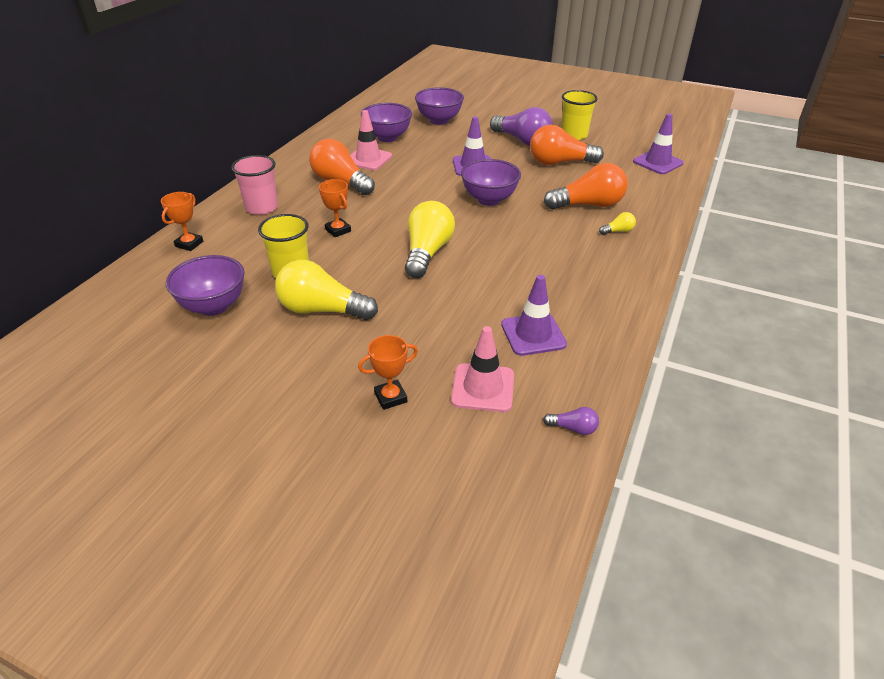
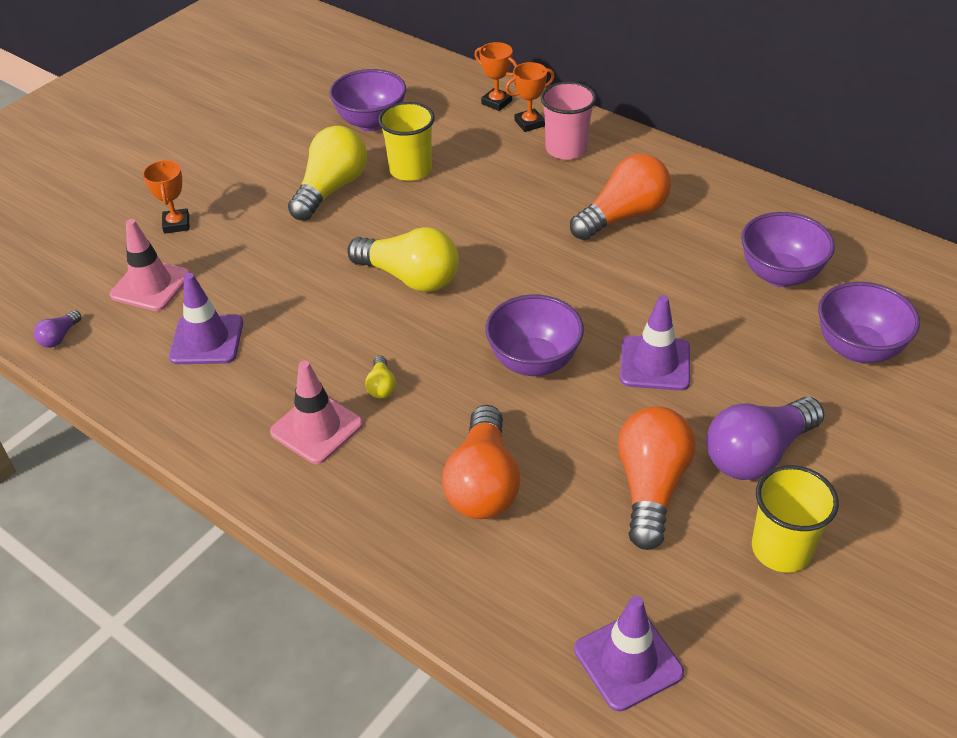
camera: 105 degrees right, 5 degrees up
orange trophy [319,179,351,237] -> orange trophy moved to [505,62,555,132]
pink traffic cone [350,110,392,170] -> pink traffic cone moved to [270,360,363,464]
yellow light bulb [599,212,636,235] -> yellow light bulb moved to [365,356,396,398]

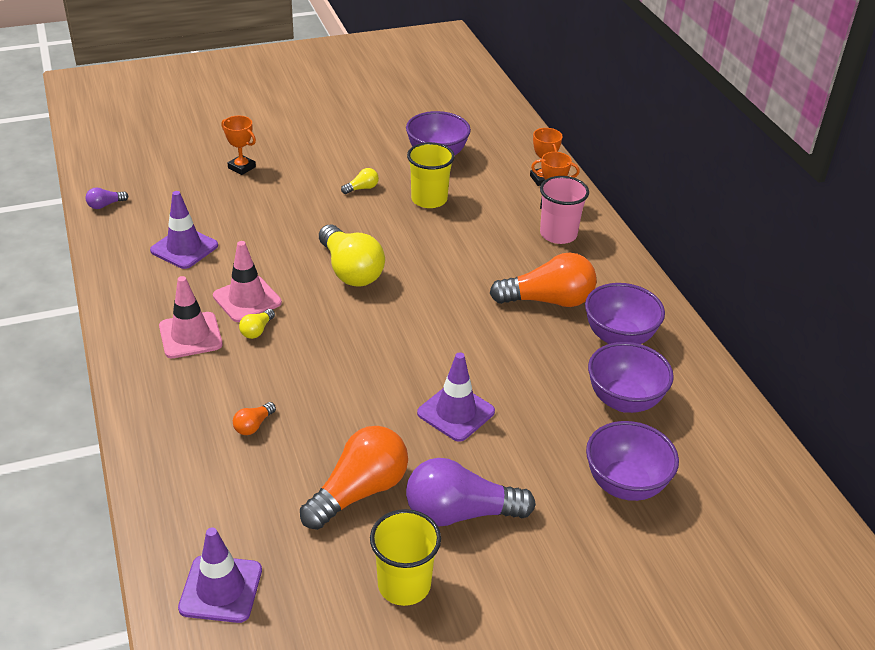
camera: 30 degrees right, 5 degrees down
pink traffic cone [110,219,190,311] -> pink traffic cone moved to [213,241,282,322]
orange trophy [143,160,189,234] -> orange trophy turned 75 degrees counterclockwise [221,116,256,175]
yellow light bulb [288,126,367,221] -> yellow light bulb [341,168,379,194], size x0.43
orange light bulb [442,405,520,519] -> orange light bulb [233,402,276,435], size x0.43
purple bowl [485,295,584,376] -> purple bowl moved to [585,283,665,344]

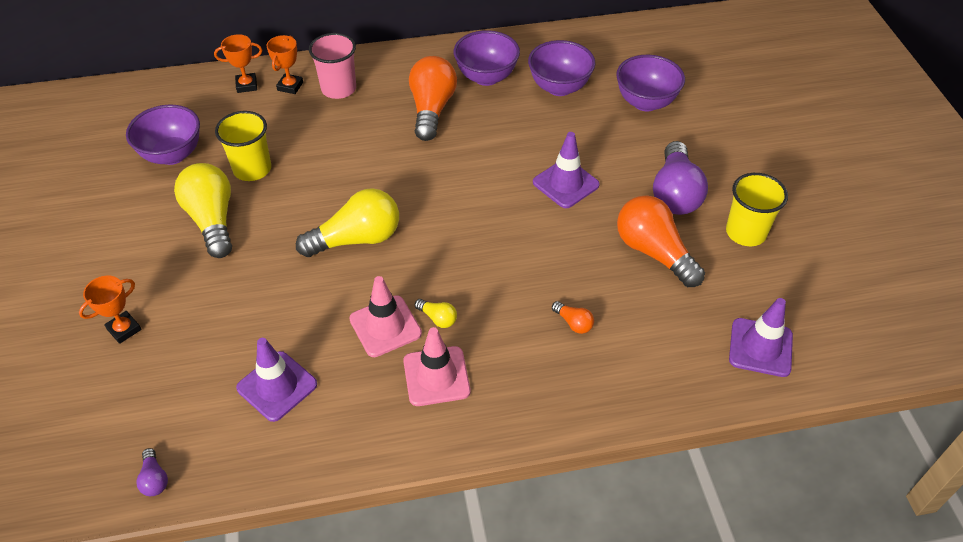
camera: 80 degrees left, 10 degrees up
yellow light bulb [341,168,379,194] -> yellow light bulb [174,163,232,258], size x2.30

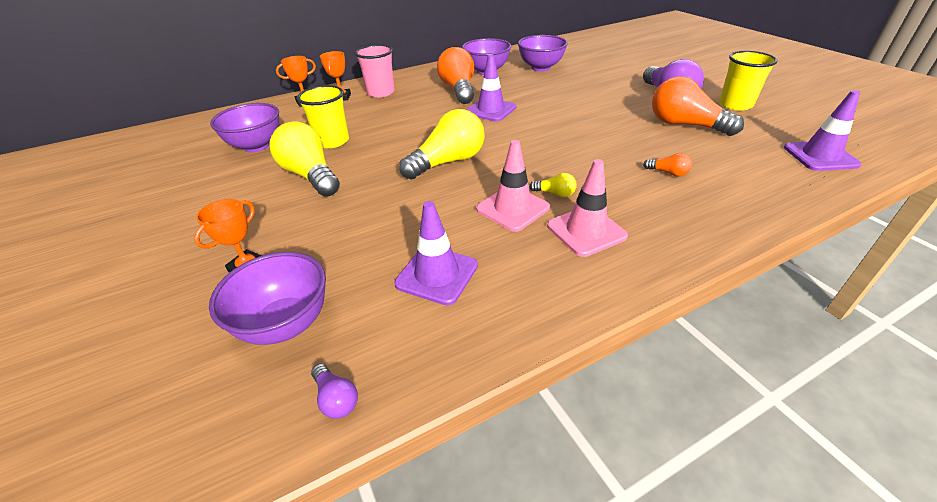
camera: 15 degrees left, 10 degrees down
purple traffic cone [533,132,600,208] -> purple traffic cone moved to [466,55,516,122]
purple bowl [616,55,685,112] -> purple bowl moved to [209,252,326,345]

